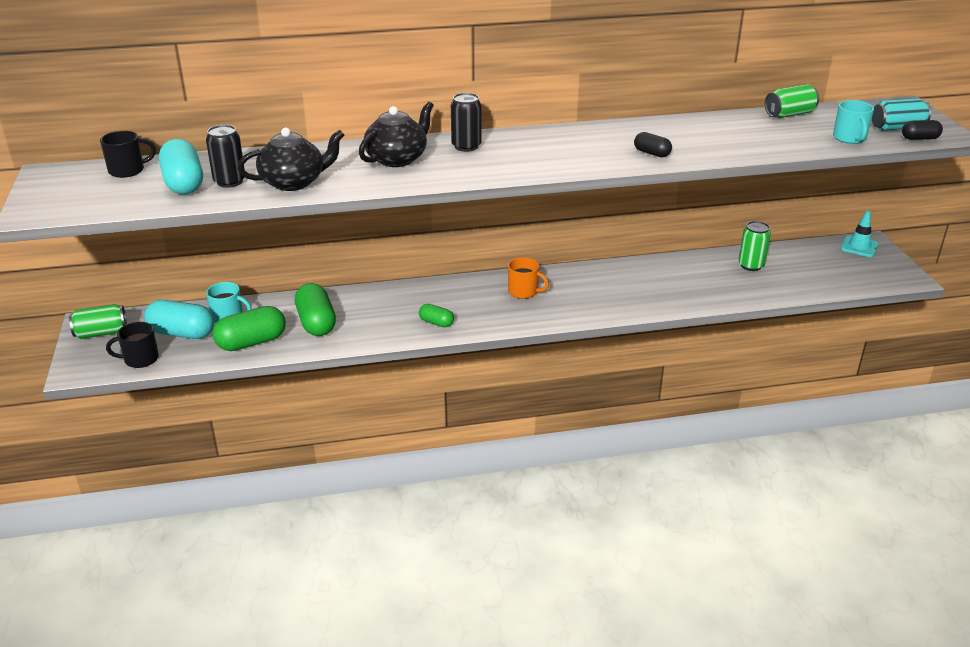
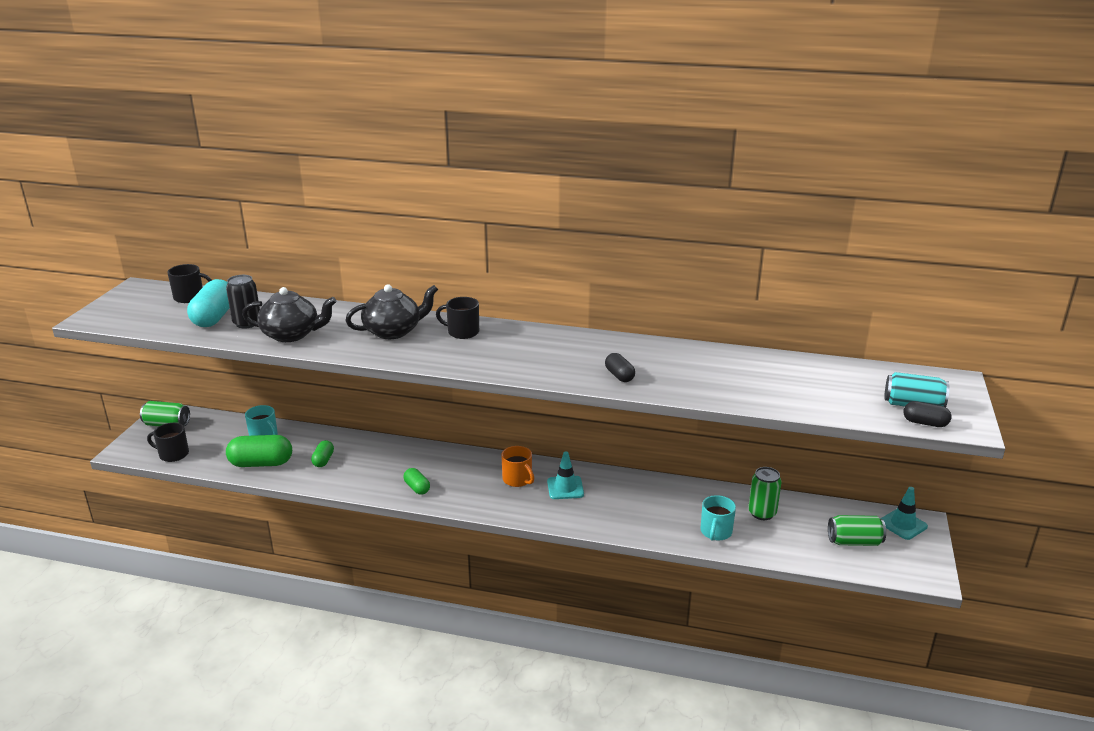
camera: 25 degrees right, 5 degrees down
turquoise capsule [144,300,214,339] -> none
green capsule [295,283,336,336] -> green capsule [311,440,334,467], size x0.54
black can [451,93,482,152] -> black mug [436,297,479,339]
green can [765,84,819,118] -> green can moved to [828,515,886,546]
turquoise mug [833,100,874,144] -> turquoise mug moved to [700,495,736,541]
none -> turquoise traffic cone [547,451,584,499]

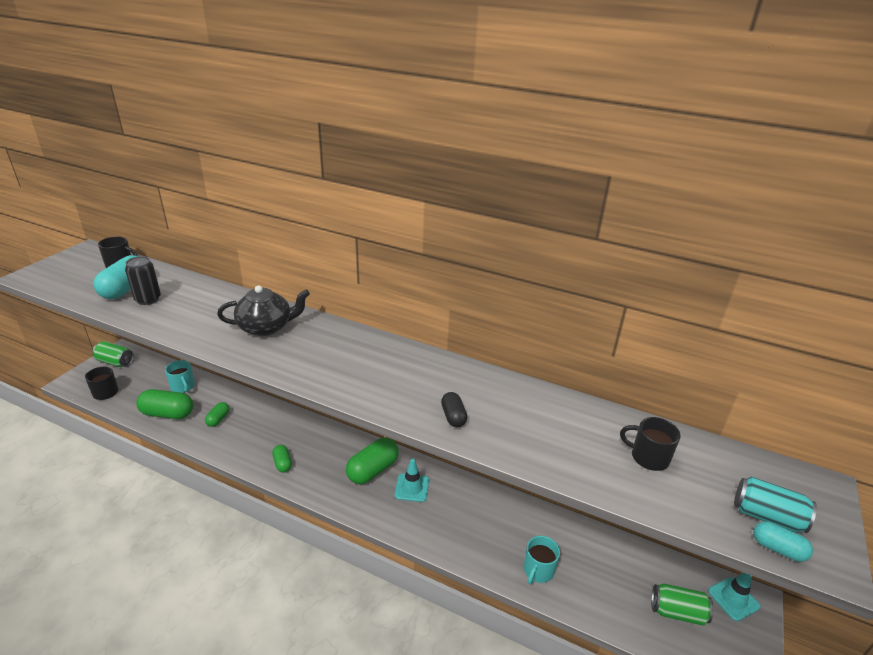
camera: 10 degrees right, 5 degrees up
black teapot [242,287,337,342] -> none
black mug [436,297,479,339] -> black mug moved to [620,417,681,471]
orange mug [501,446,534,487] -> green capsule [346,438,399,484]
green can [748,467,782,520] -> none
black capsule [903,401,951,427] -> turquoise capsule [753,521,813,562]

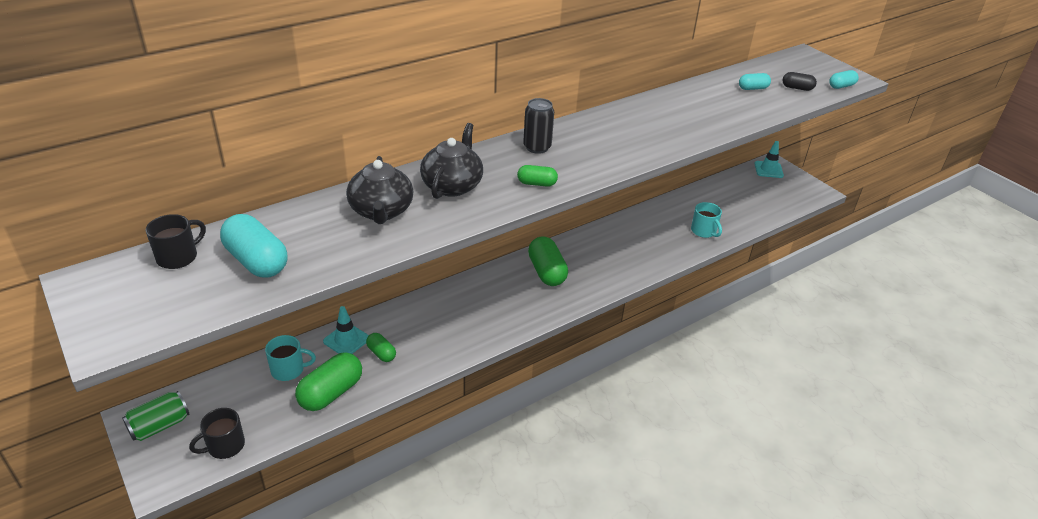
camera: 60 degrees left, 5 degrees up
black can [125,256,161,305] -> black can moved to [523,98,554,154]
green capsule [272,445,292,473] -> green capsule moved to [517,165,558,187]
turquoise traffic cone [395,459,429,502] -> turquoise traffic cone moved to [323,306,369,354]
black capsule [441,392,467,427] -> black capsule moved to [783,72,817,91]
black mug [620,417,681,471] -> turquoise capsule [739,73,771,90]
green can [651,583,713,626] -> none
turquoise can [734,476,817,533] -> none
none -> black teapot [346,156,414,224]

